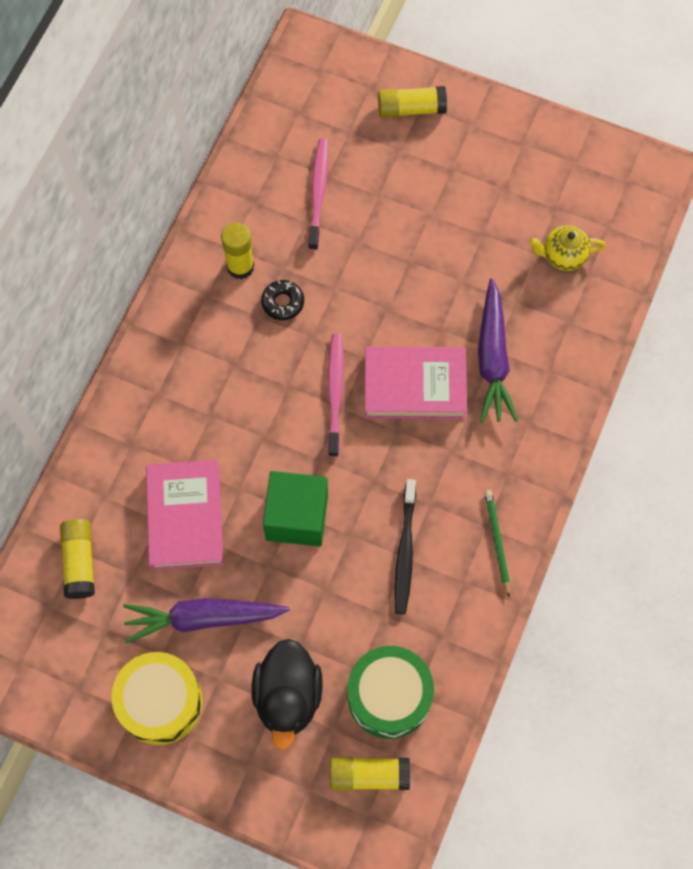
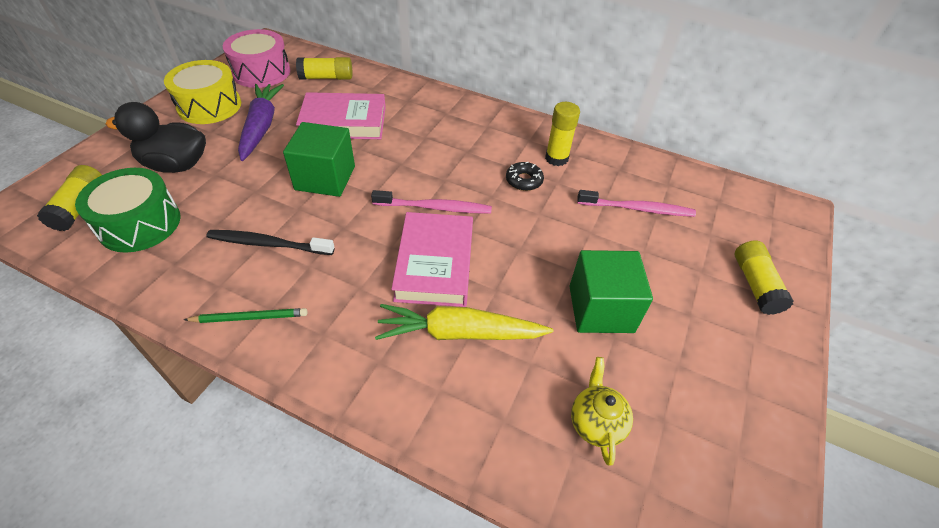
camera: 90 degrees right, 20 degrees down
purple carrot [478,279,518,422] -> yellow carrot [375,304,553,340]
none -> pink drum [223,29,290,88]
none -> green cube [569,250,653,333]

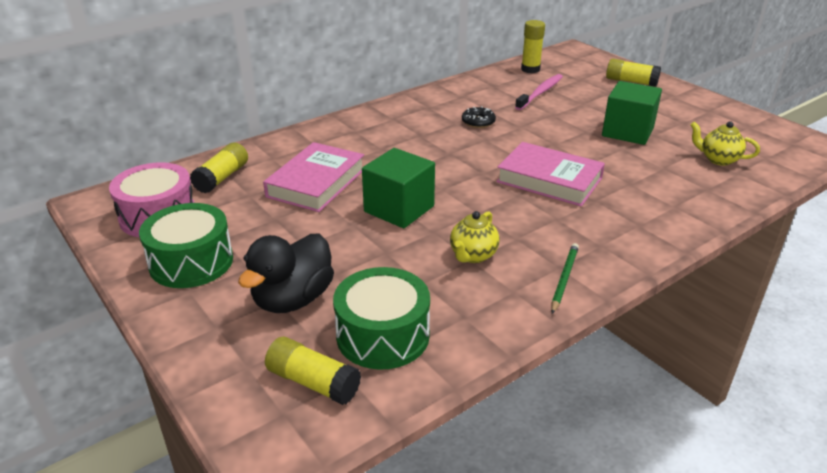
camera: 60 degrees left, 15 degrees down
yellow drum [164,60,241,124] -> green drum [139,203,233,288]
black toothbrush [206,230,335,255] -> yellow teapot [450,211,499,263]
purple carrot [238,84,284,161] -> none
pink toothbrush [371,190,492,214] -> none
yellow carrot [375,304,553,340] -> none
yellow glue stick [545,102,580,166] -> yellow glue stick moved to [521,20,545,73]

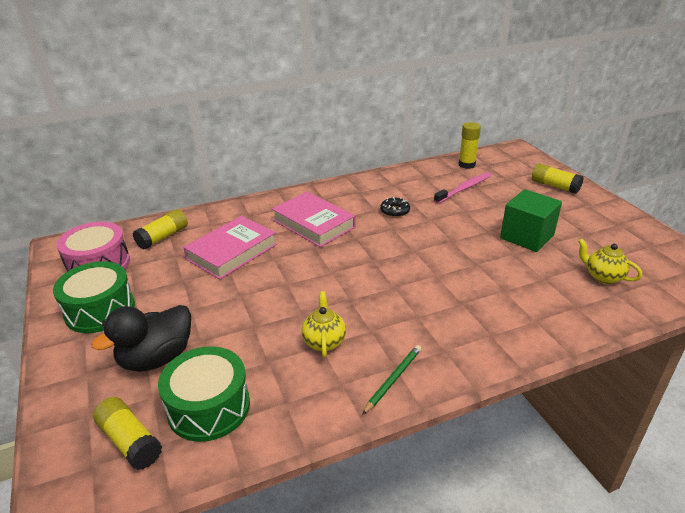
camera: 15 degrees right, 0 degrees up
green cube [362,148,435,228] -> none
yellow teapot [450,211,499,263] -> yellow teapot turned 135 degrees clockwise [302,291,346,358]
pink book [496,142,605,207] -> pink book moved to [272,192,356,247]

